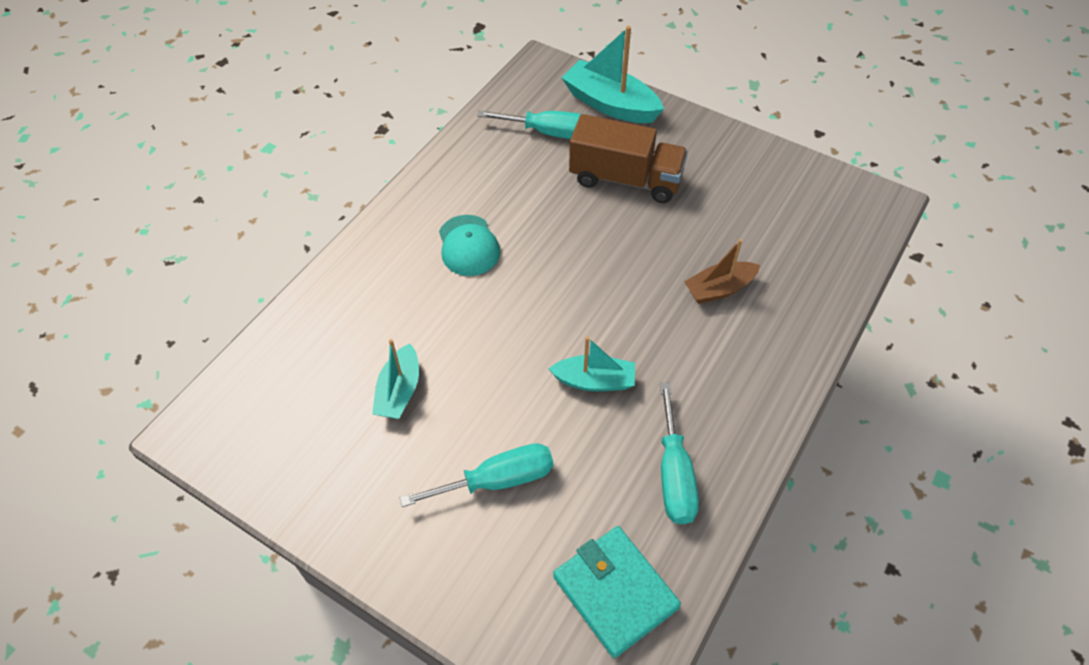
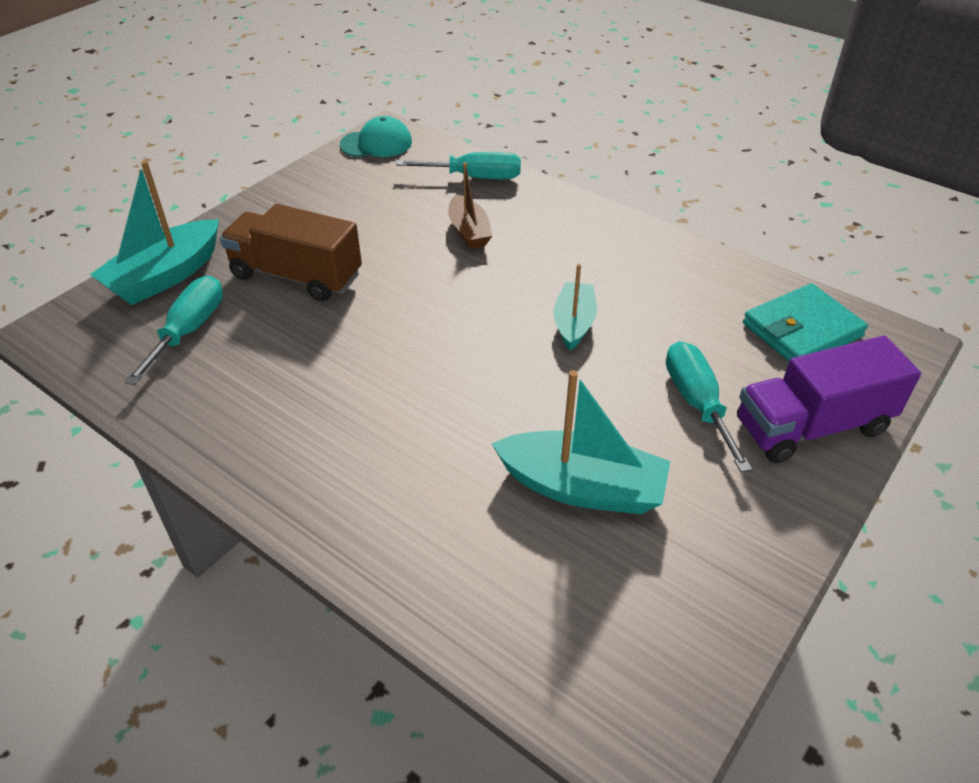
camera: 85 degrees left, 10 degrees down
turquoise boat [372,339,419,419] -> turquoise boat [492,370,670,514], size x1.59
turquoise cap [439,215,500,276] -> turquoise cap moved to [340,116,412,157]
brown truck [569,114,688,203] -> brown truck turned 90 degrees counterclockwise [220,204,362,301]
turquoise screwdriver [660,383,699,525] -> turquoise screwdriver moved to [396,152,521,179]
none -> purple truck [737,336,921,463]

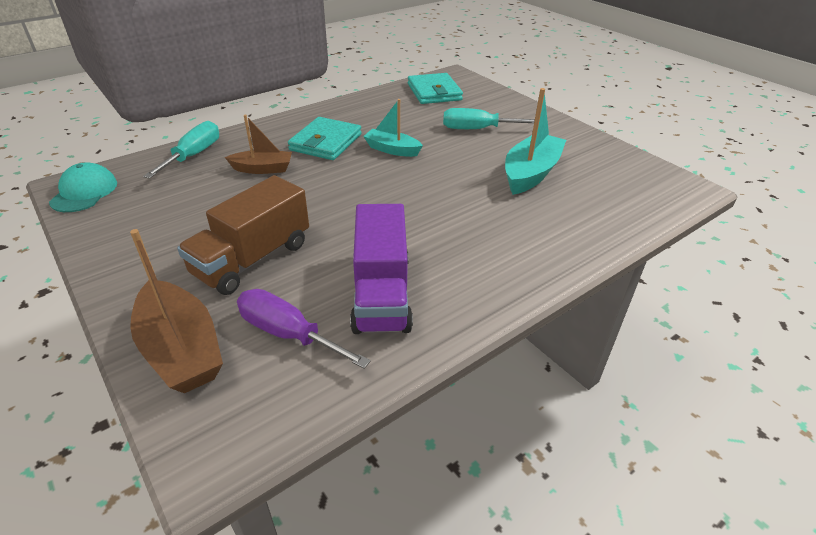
camera: 75 degrees left, 5 degrees down
turquoise boat [90,160,219,305] -> brown boat [130,229,223,393]
turquoise screwdriver [124,276,223,385] -> purple screwdriver [237,289,371,369]
purple truck [737,336,921,463] -> purple truck moved to [350,204,413,334]
none -> turquoise wallet [288,117,362,160]

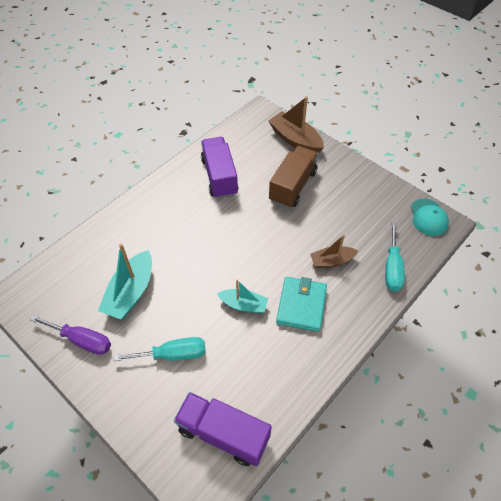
camera: 170 degrees right, 15 degrees up
purple screwdriver [237,289,371,369] -> purple screwdriver moved to [30,315,111,355]
turquoise wallet [408,73,463,104] -> purple truck [174,392,272,466]

